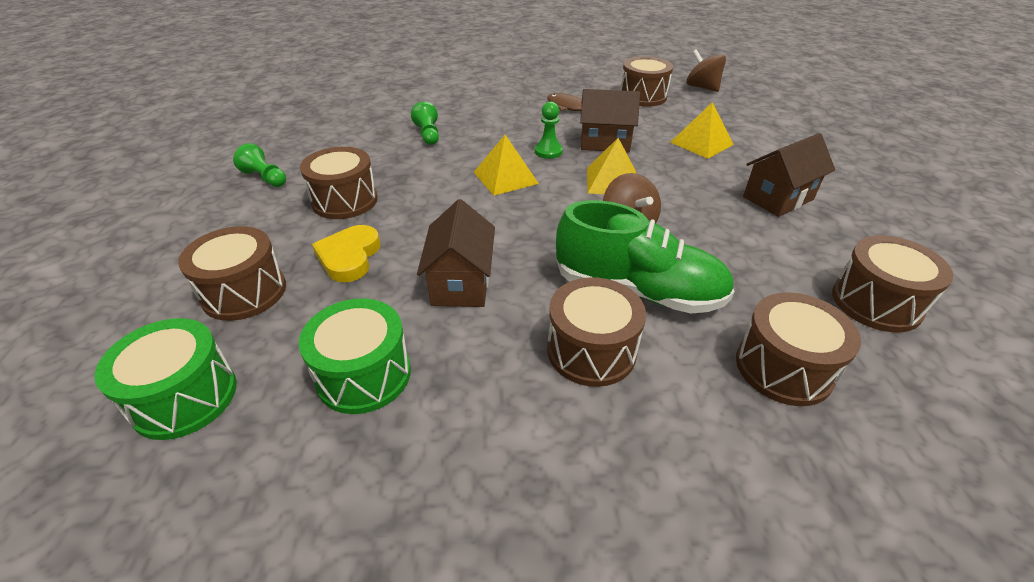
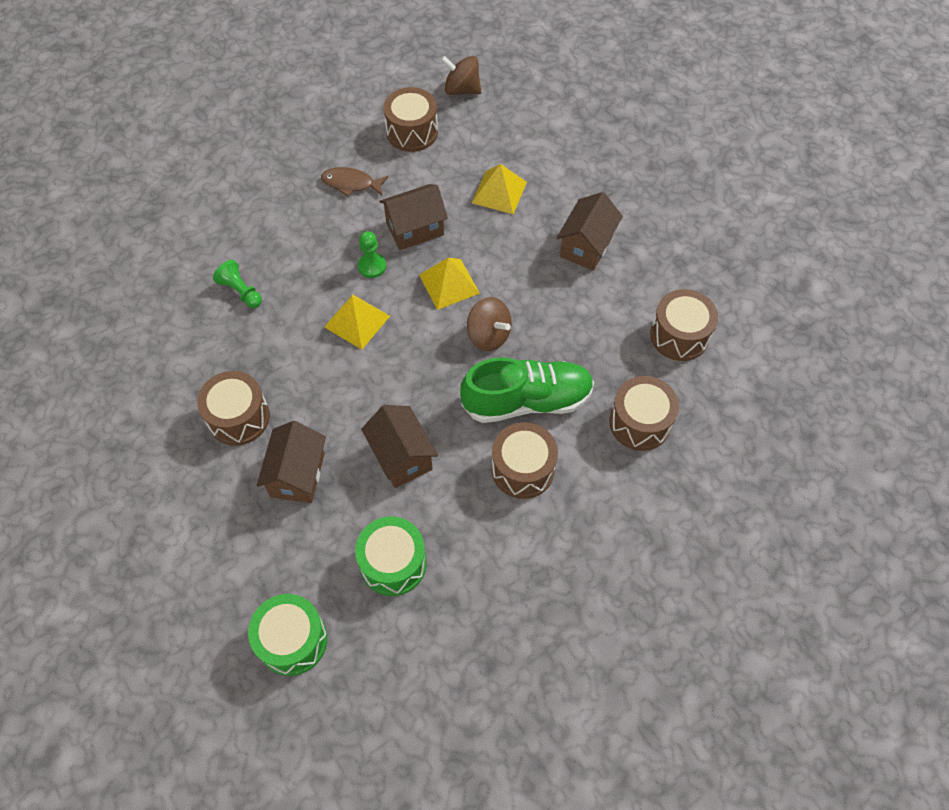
camera: 30 degrees left, 20 degrees up
brown drum [178,226,286,321] -> none
green pawn [233,143,286,187] -> none
yellow heart [312,225,381,282] -> brown house [257,421,326,503]

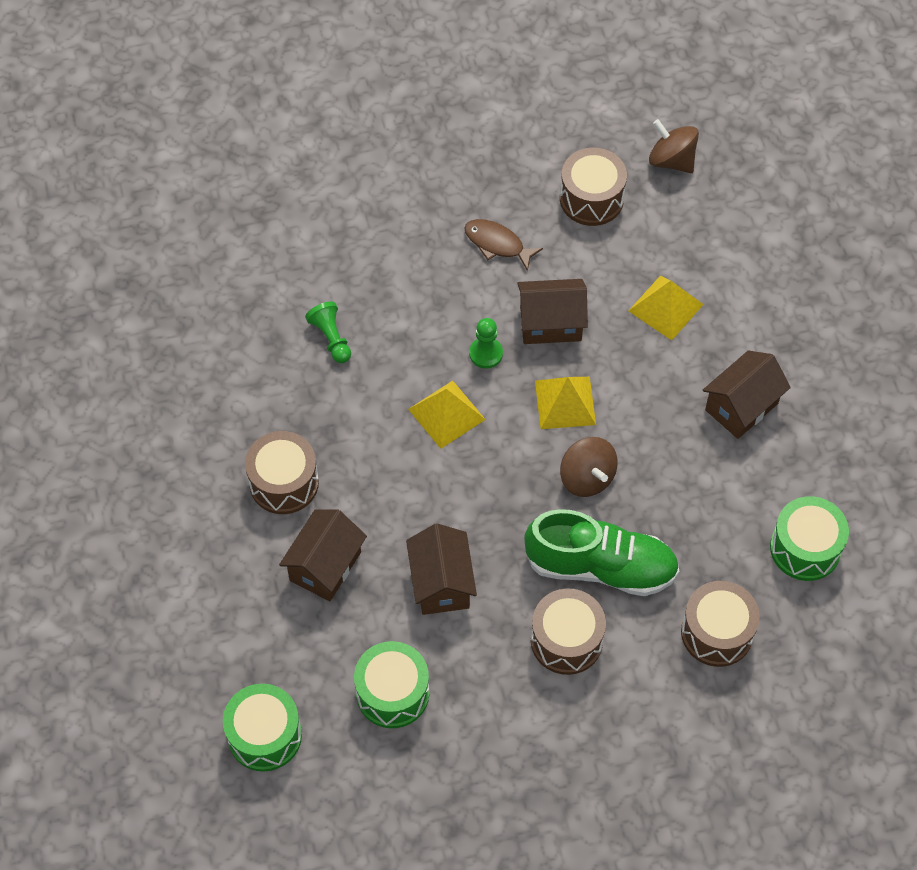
camera: 20 degrees right, 0 degrees up
brown drum [650,289,718,361] -> green drum [770,496,849,581]

